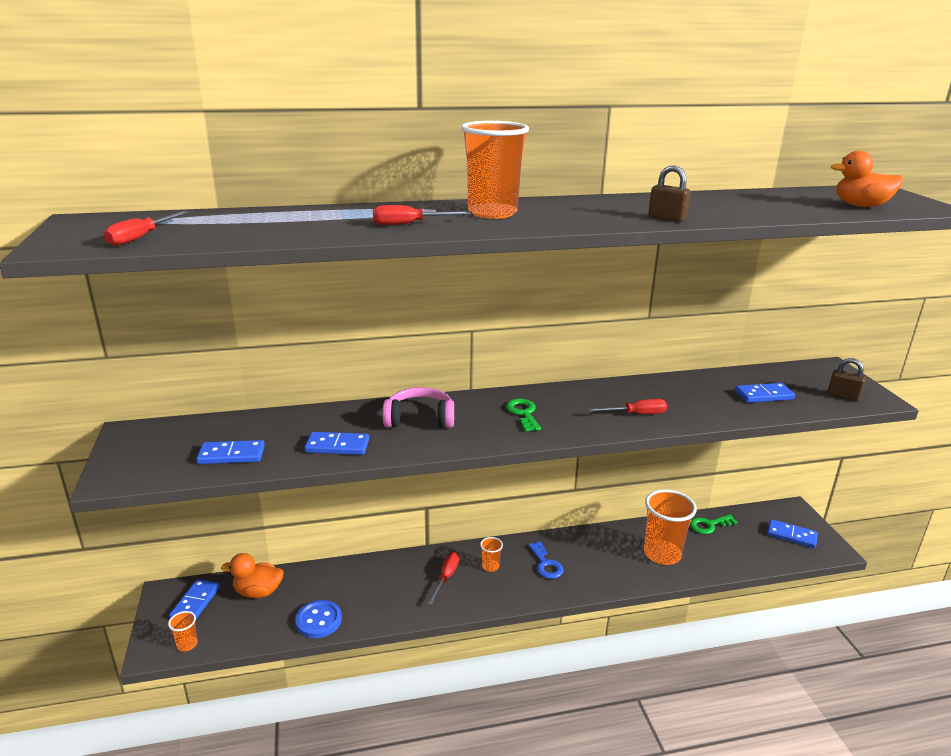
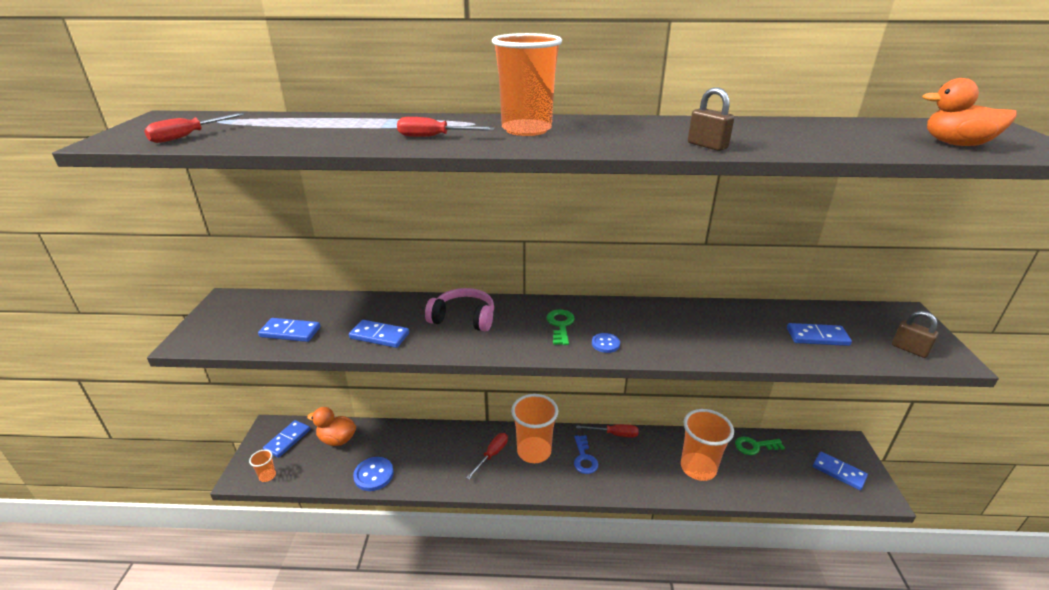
camera: 15 degrees right, 5 degrees up
orange cup [480,537,503,572] -> orange cup [511,394,558,463], size x2.22
red screwdriver [588,399,667,414] -> red screwdriver moved to [576,424,638,437]
none -> blue button [592,333,620,353]

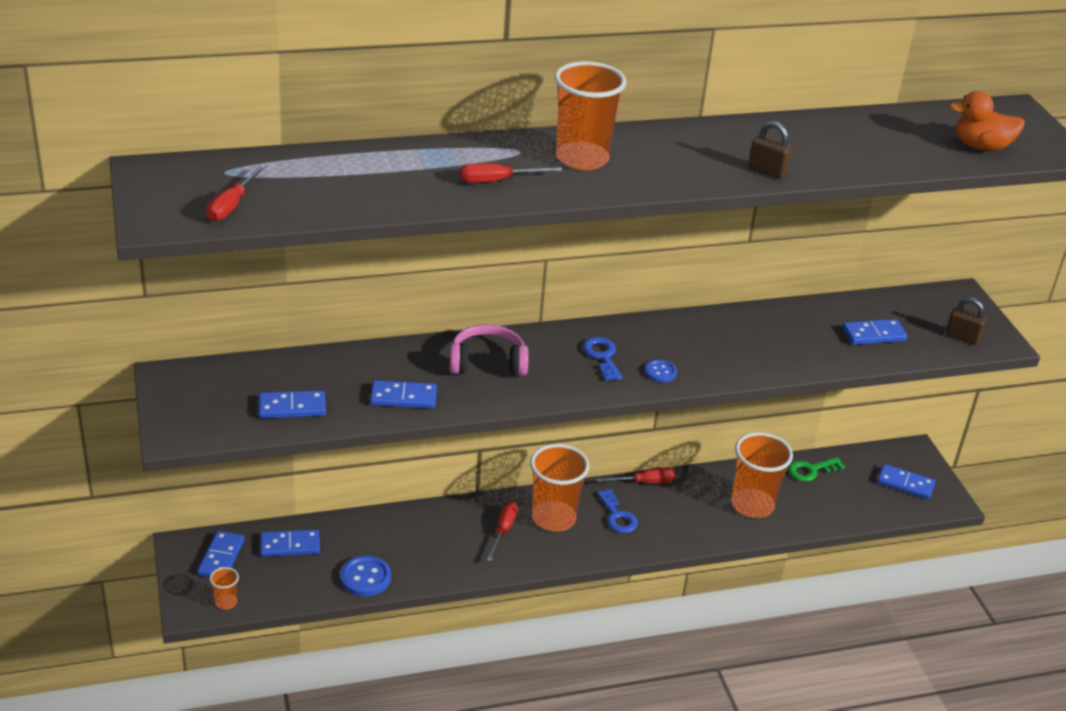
camera: 20 degrees left, 5 degrees up
orange duck [307,407,356,446] -> blue domino [260,530,320,557]
green key [546,309,575,345] -> blue key [583,337,623,381]

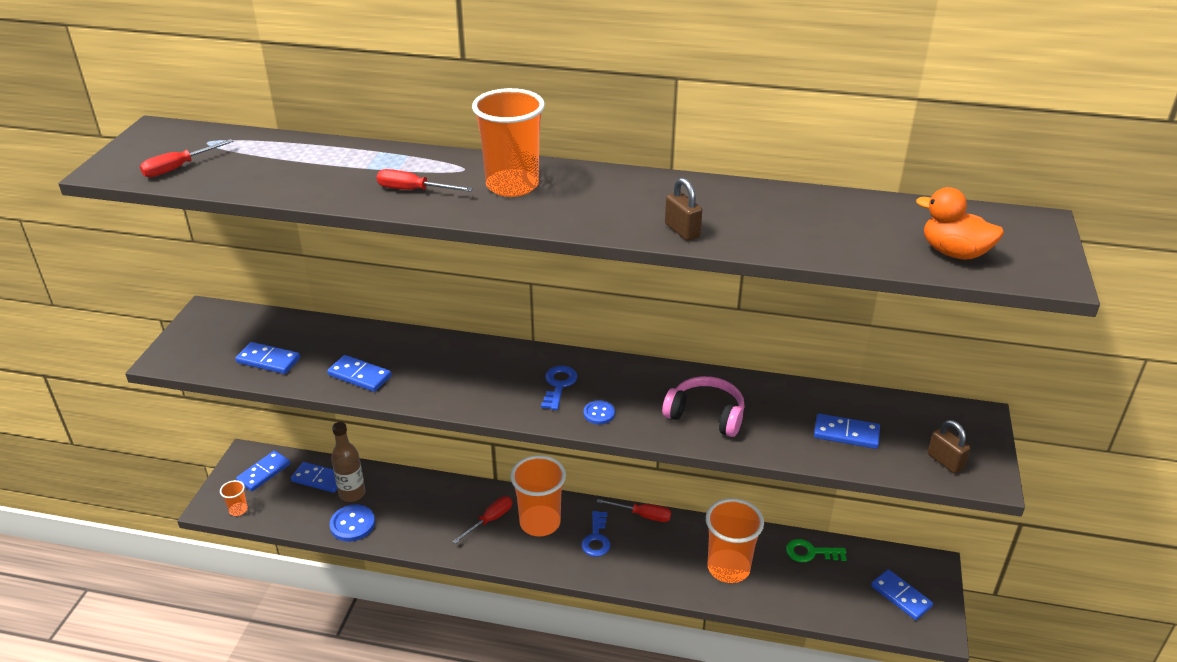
camera: 30 degrees right, 0 degrees up
pink headphones [450,324,529,376] -> pink headphones moved to [662,376,745,437]
none -> brown bottle [331,422,365,502]

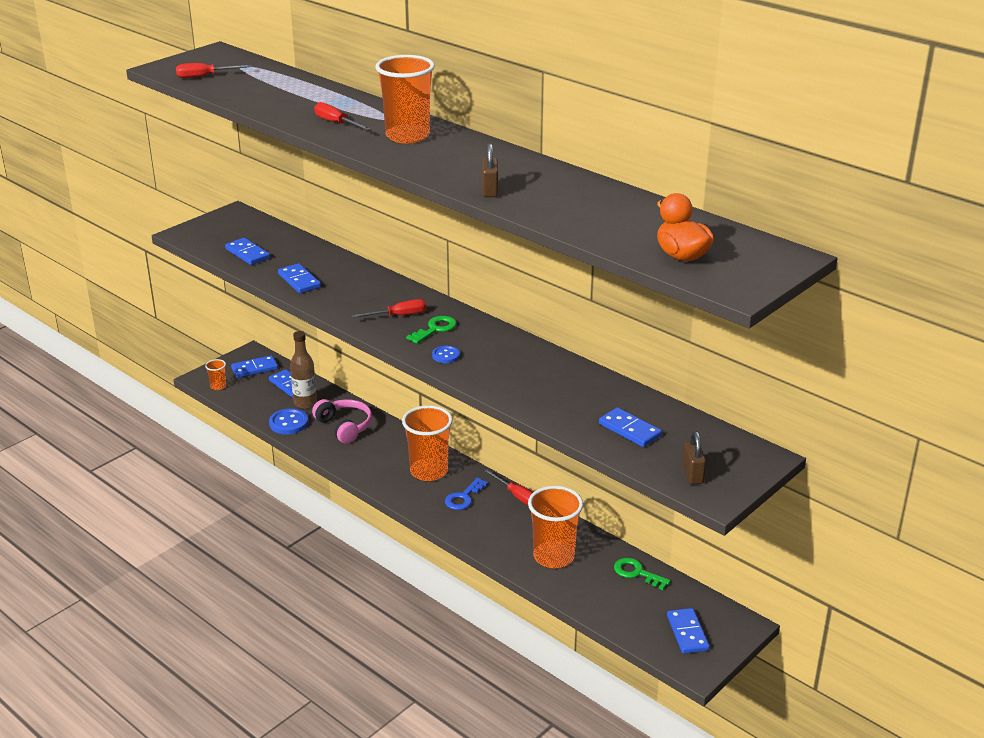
camera: 30 degrees right, 5 degrees down
red screwdriver [452,496,512,544] -> red screwdriver moved to [351,299,426,318]
blue key [541,366,577,410] -> green key [406,316,457,344]
pink headphones [662,376,745,437] -> pink headphones moved to [312,399,372,444]

